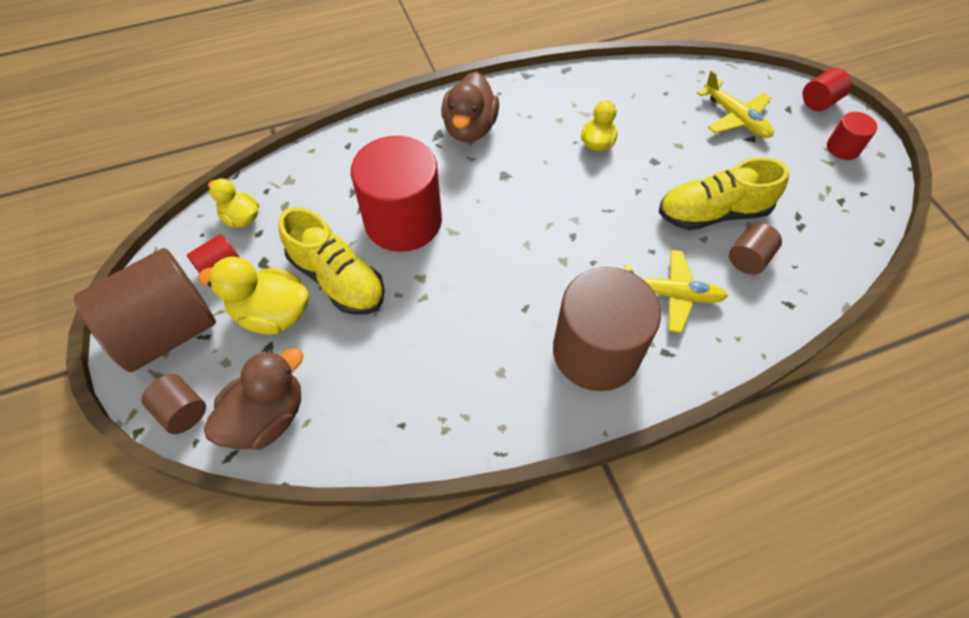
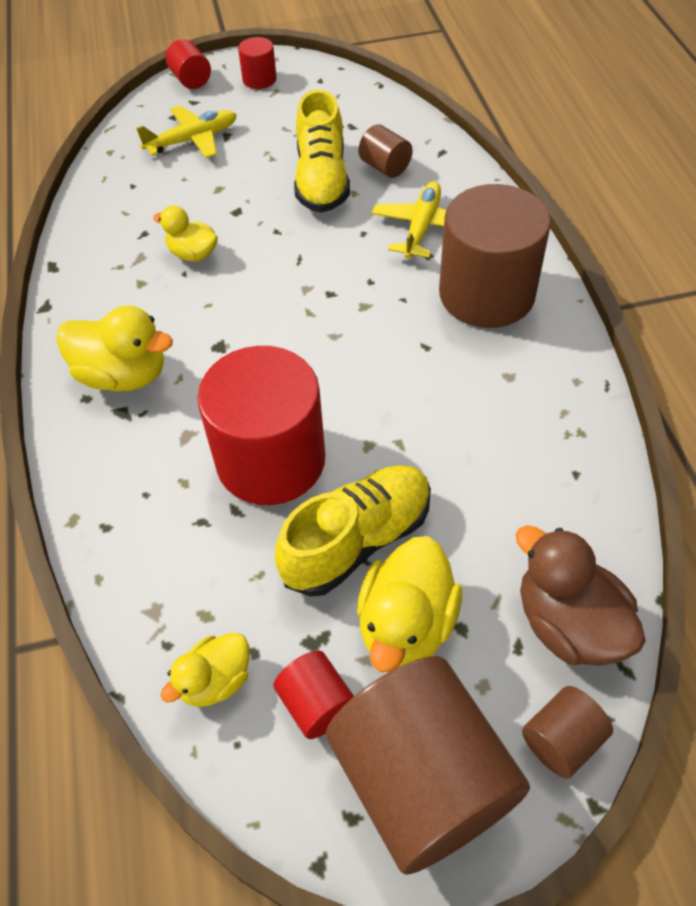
camera: 80 degrees left, 5 degrees down
brown duck [441,72,499,142] -> yellow duck [56,306,173,392]

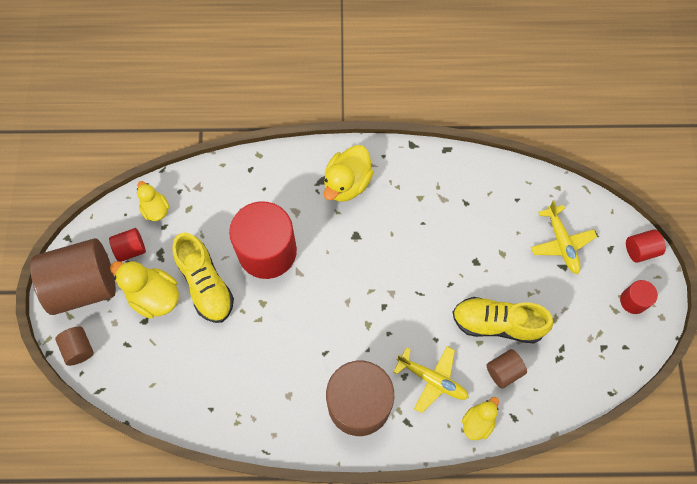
camera: 100 degrees right, 15 degrees up
yellow duck [153,205,218,261] -> yellow duck moved to [462,397,499,440]
brown duck [516,525,646,666] -> none

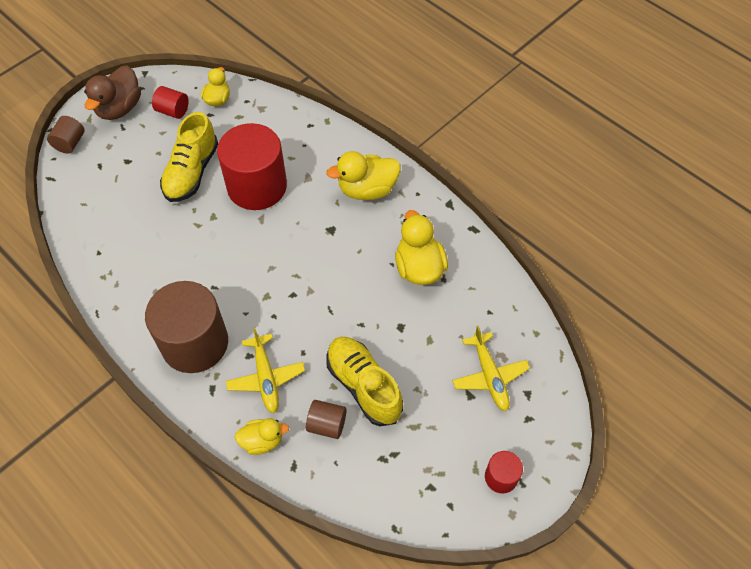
camera: 45 degrees right, 10 degrees down
brown cylinder [30,238,116,315] -> brown duck [84,66,141,120]
yellow duck [110,261,179,319] -> yellow duck moved to [395,210,448,285]
yellow plane [531,200,597,274] -> yellow plane turned 45 degrees counterclockwise [452,326,530,411]
red cylinder [626,229,666,263] -> none

